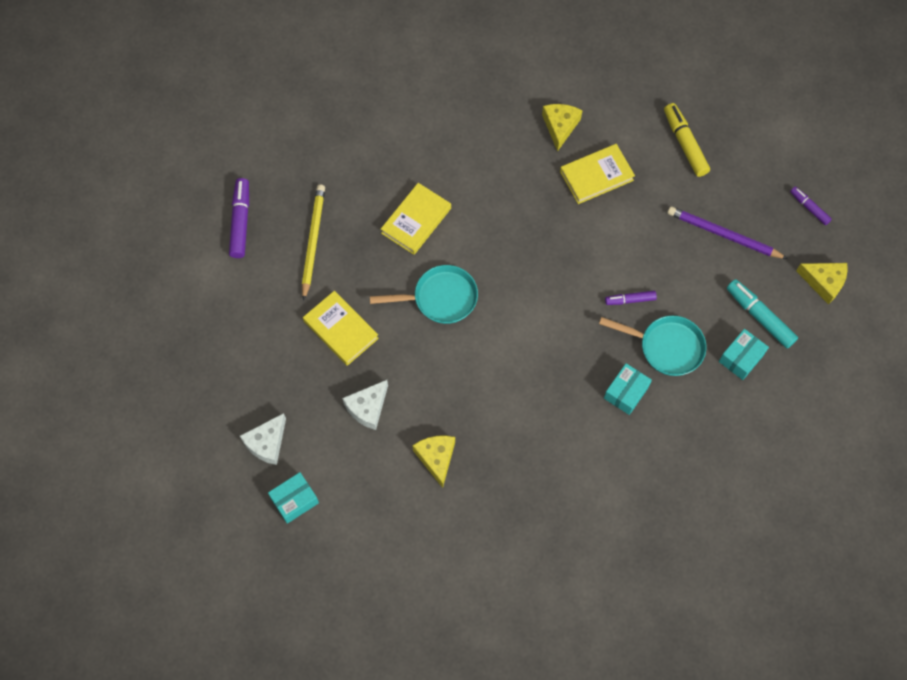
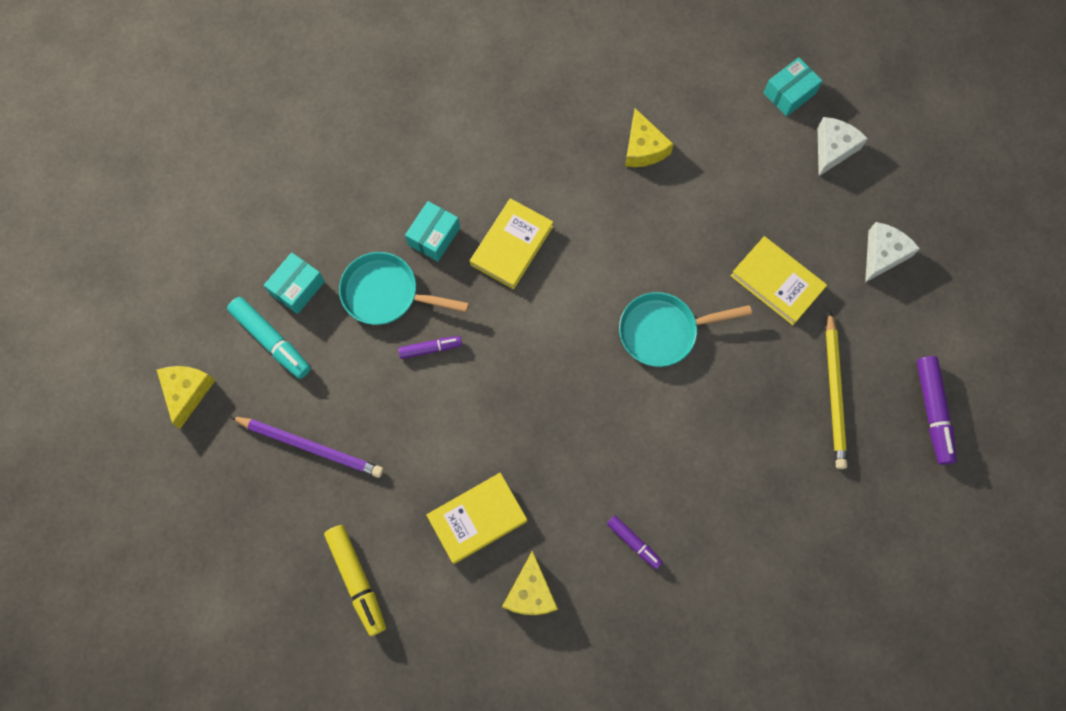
camera: 175 degrees right, 5 degrees up
white cheese [342,380,388,430] -> white cheese moved to [865,222,920,282]
yellow book [381,183,451,255] -> yellow book moved to [470,198,553,289]
purple marker [790,187,832,225] -> purple marker moved to [607,515,663,569]
yellow cheese [796,263,848,305] -> yellow cheese turned 75 degrees clockwise [157,366,215,429]

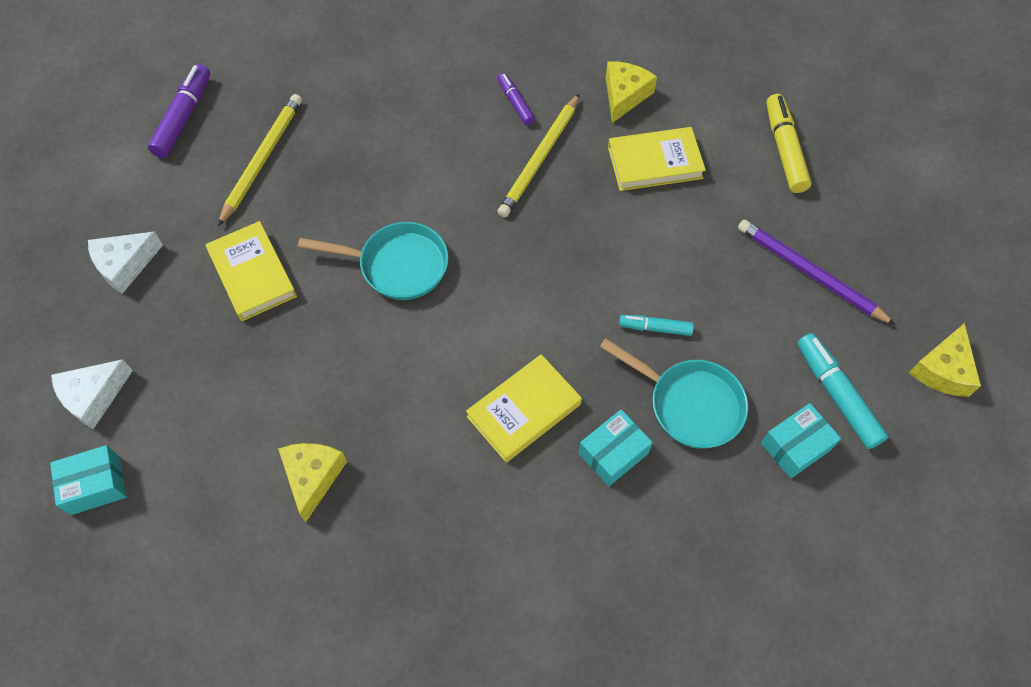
camera: 160 degrees left, 10 degrees down
purple marker [398,336,462,359] -> turquoise marker [619,315,694,336]
none -> yellow pencil [497,94,580,218]

